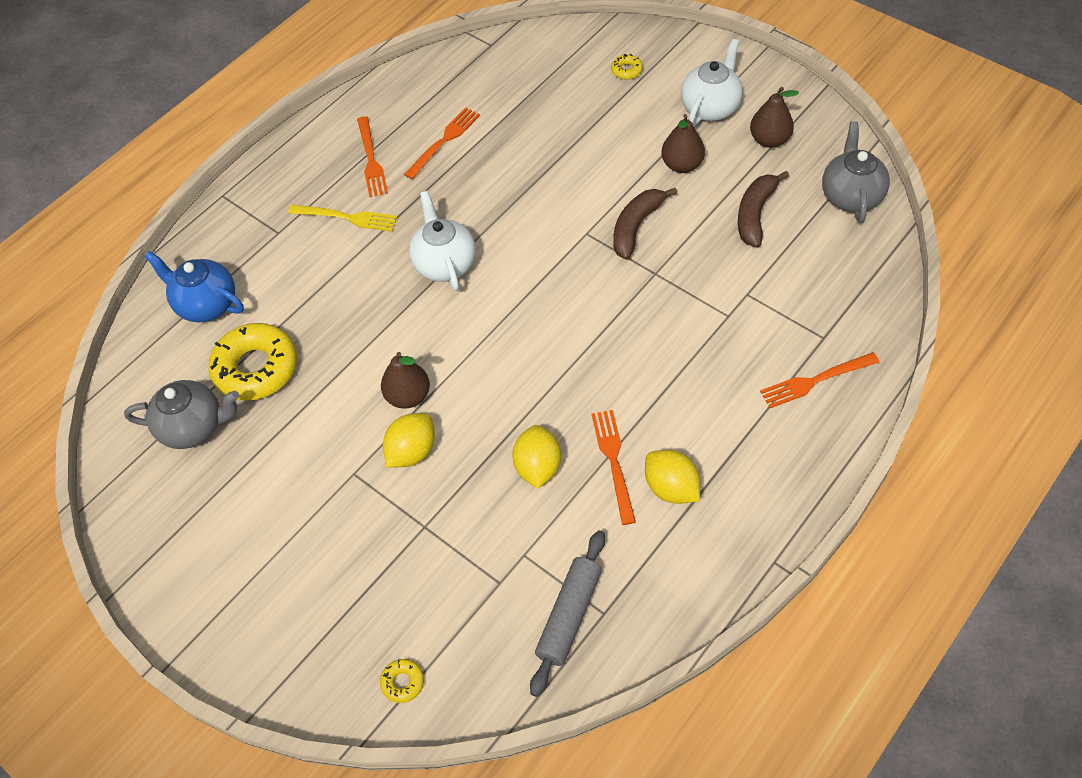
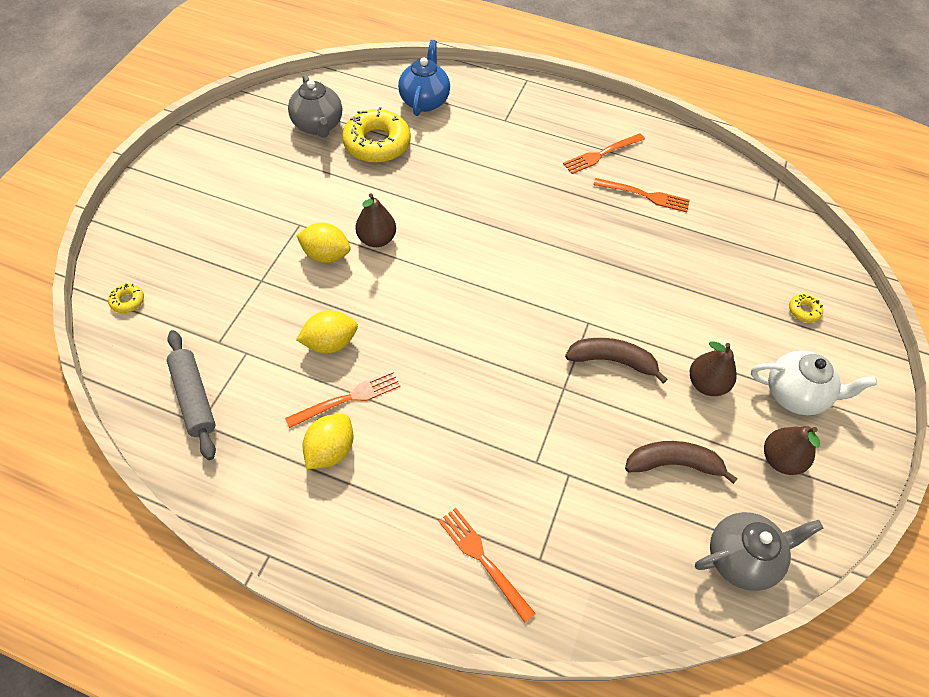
camera: 65 degrees right, 0 degrees up
yellow fork [288,205,397,232] -> none
white teapot [409,191,476,291] -> none
grey rolling pin [530,530,605,697] -> grey rolling pin turned 60 degrees clockwise [167,330,216,460]

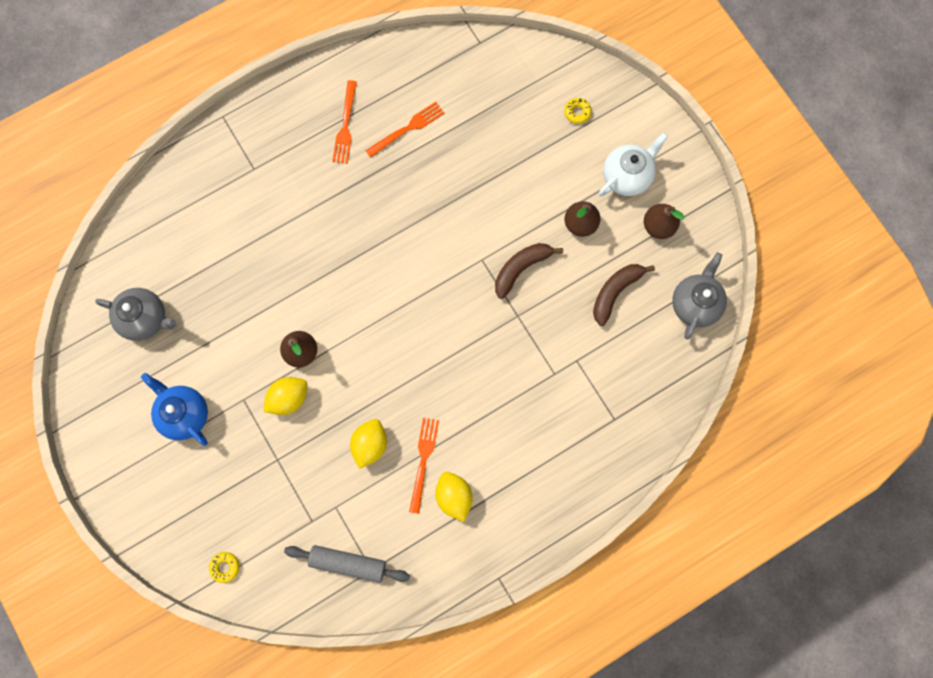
camera: 50 degrees left, 20 degrees up
yellow donut [342,107,411,163] -> none
blue teapot [398,40,450,116] -> blue teapot moved to [141,373,208,446]
orange fork [438,508,536,623] -> none

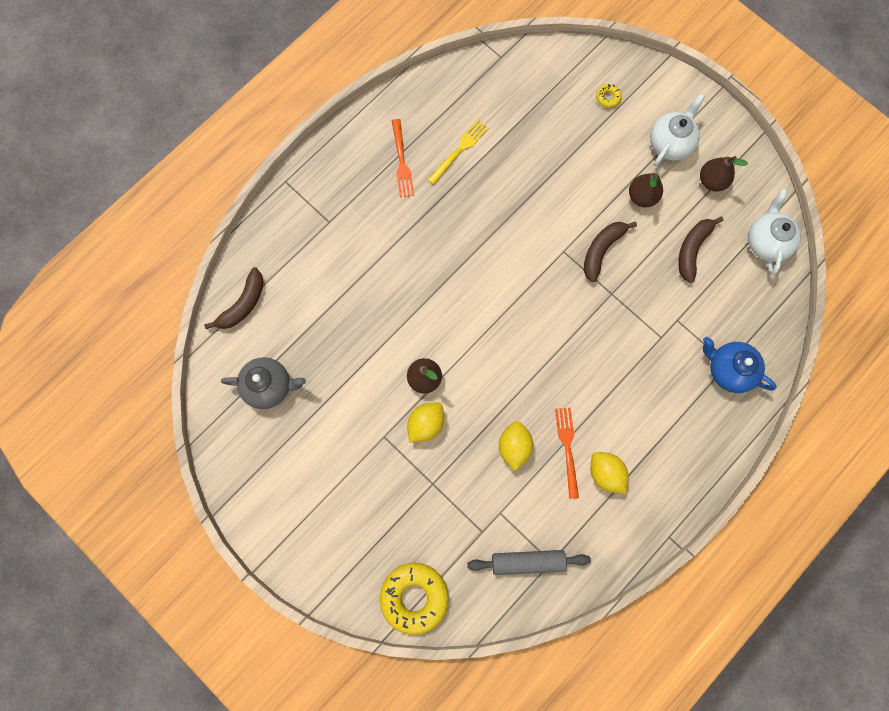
camera: 15 degrees left, 0 degrees up
blue teapot [141,373,208,446] -> blue teapot moved to [703,337,777,393]
yellow donut [209,552,239,583] -> yellow donut [380,563,449,635], size x2.35
orange fork [365,102,445,158] -> yellow fork [427,120,489,185]
grey teapot [672,252,727,340] -> white teapot [748,188,801,274]
none -> brown banana [204,267,264,329]

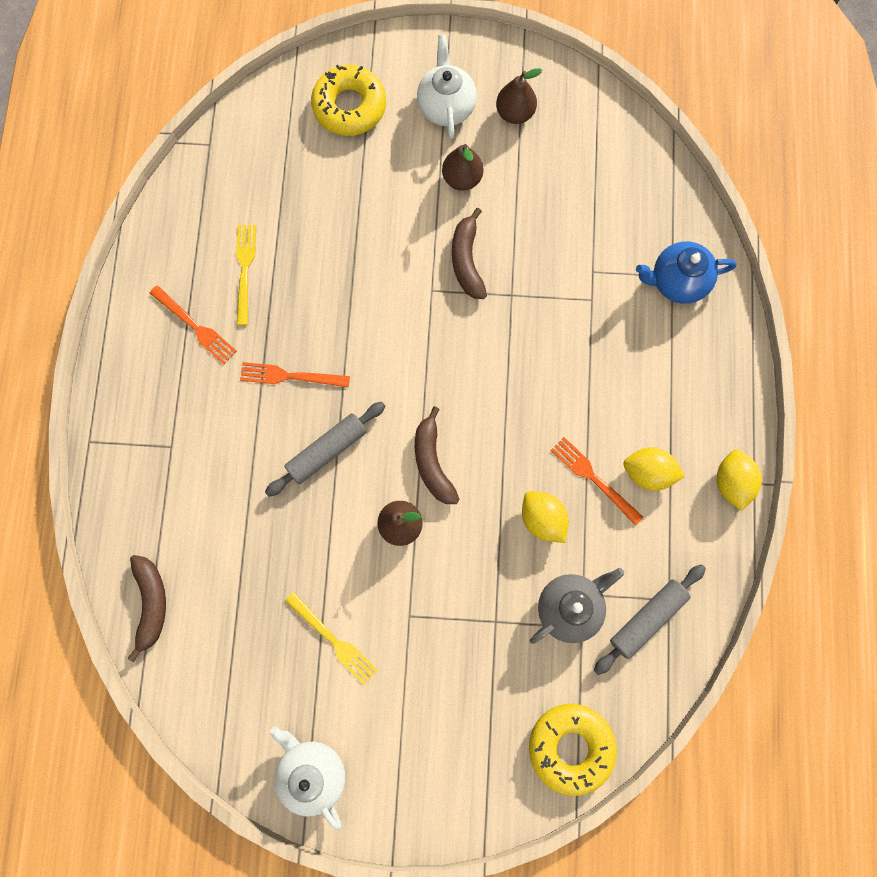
camera: 40 degrees left, 0 degrees up
grey teapot [221,357,306,409] -> grey teapot moved to [530,568,624,644]
yellow lemon [407,403,444,443] -> yellow lemon moved to [717,449,762,511]
yellow donut [596,84,622,108] -> yellow donut [311,65,386,136], size x2.35
brown banana [679,217,724,283] -> brown banana moved to [415,406,460,504]
white teapot [748,188,801,274] -> white teapot moved to [270,726,345,830]
none -> orange fork [240,362,350,388]
none -> grey rolling pin [265,402,385,497]
none -> yellow fork [285,592,378,685]

